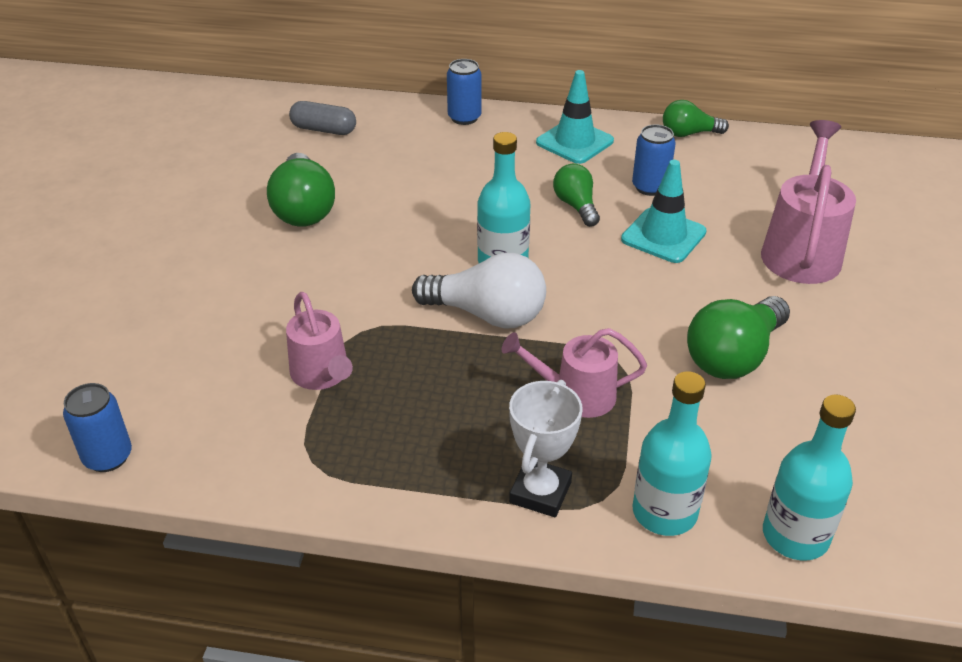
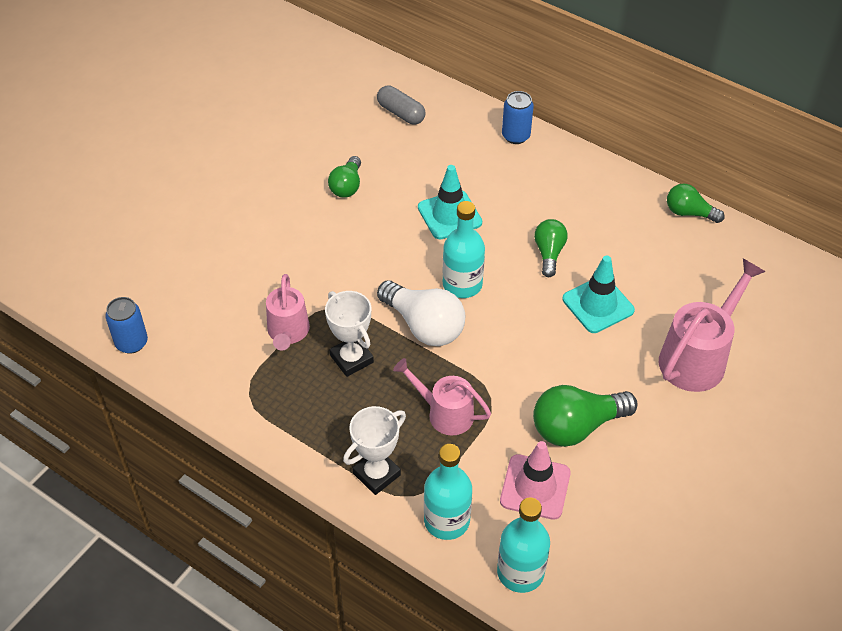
camera: 25 degrees right, 10 degrees up
green light bulb [267,153,335,227] -> green light bulb [328,156,361,198], size x0.61
turquoise traffic cone [536,70,614,164] -> turquoise traffic cone moved to [418,165,482,239]
blue can [632,124,676,196] -> none
none -> white trophy [325,291,374,377]
none -> pink traffic cone [500,441,571,520]

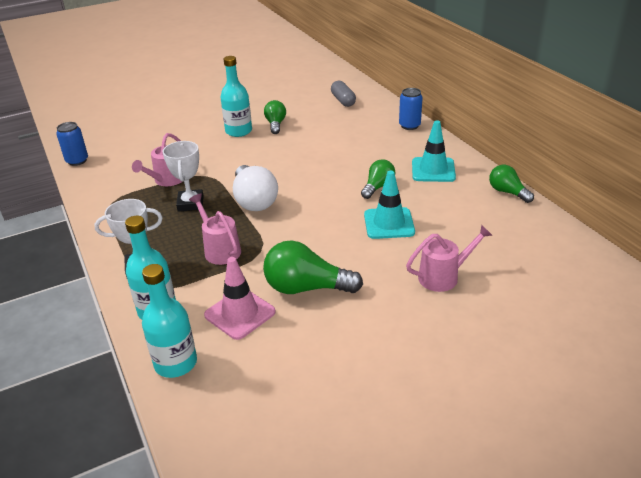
camera: 30 degrees right, 15 degrees down
green light bulb [328,156,361,198] -> green light bulb turned 135 degrees clockwise [264,100,286,134]
turquoise traffic cone [418,165,482,239] -> turquoise traffic cone moved to [412,120,456,182]
turquoise bottle [443,201,485,298] -> turquoise bottle moved to [220,56,252,137]
pink watering can [659,259,766,392] -> pink watering can [406,225,492,292], size x0.65

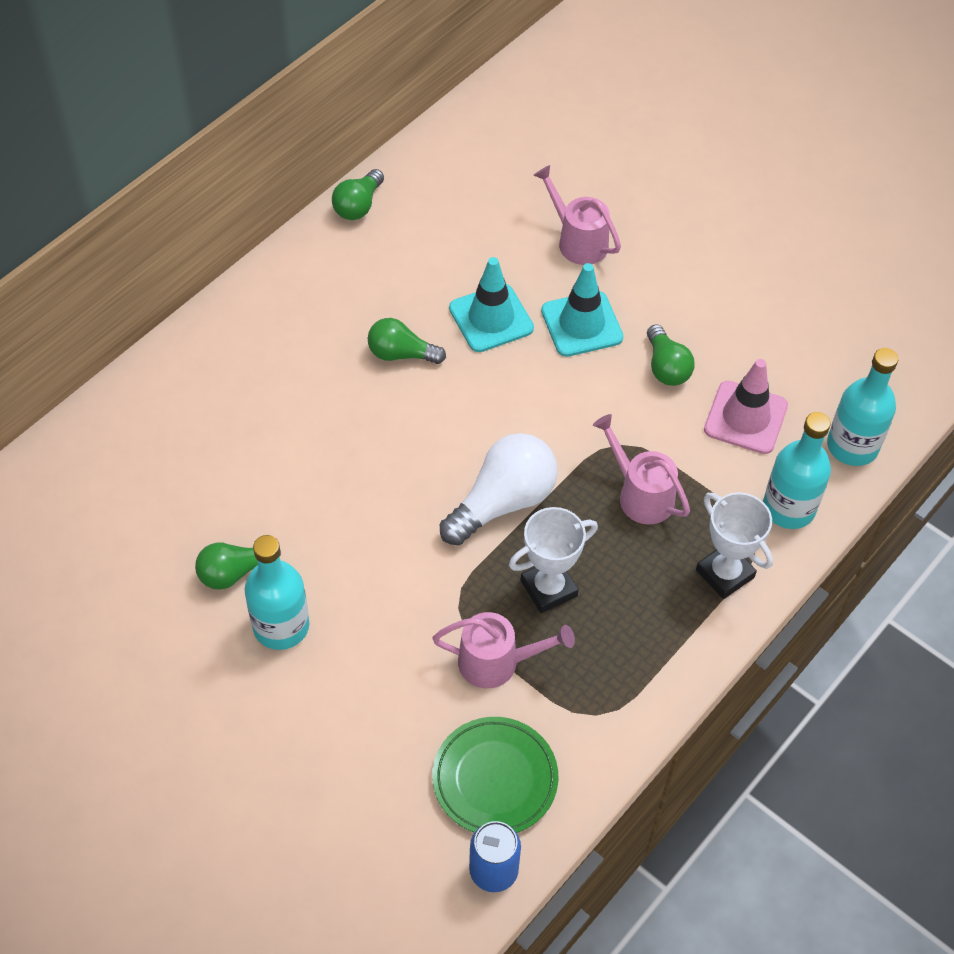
camera: 115 degrees left, 20 degrees up
pink watering can [189,194,241,265] -> pink watering can turned 105 degrees clockwise [593,414,690,525]
green light bulb [263,240,363,294] -> green light bulb [647,324,695,386], size x0.61
grey capsule [331,81,356,107] -> none
blue can [399,88,423,130] -> none
turquoise traffic cone [412,120,456,182] -> turquoise traffic cone moved to [541,263,623,357]
none -> green plate [432,717,558,833]

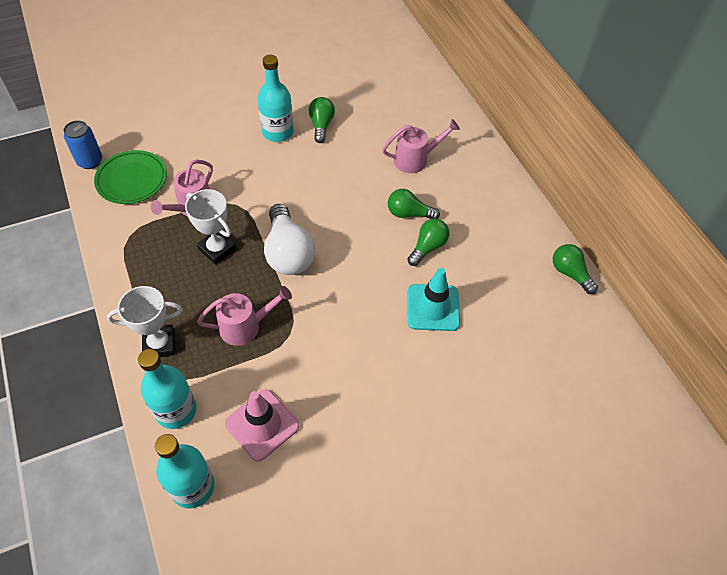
camera: 115 degrees right, 0 degrees up
white trophy [509,507,598,613] -> white trophy turned 45 degrees counterclockwise [185,189,236,265]
pink watering can [534,165,621,265] -> pink watering can moved to [382,119,460,173]
turquoise traffic cone [541,263,623,357] -> none
green light bulb [647,324,695,386] -> green light bulb moved to [388,189,440,219]

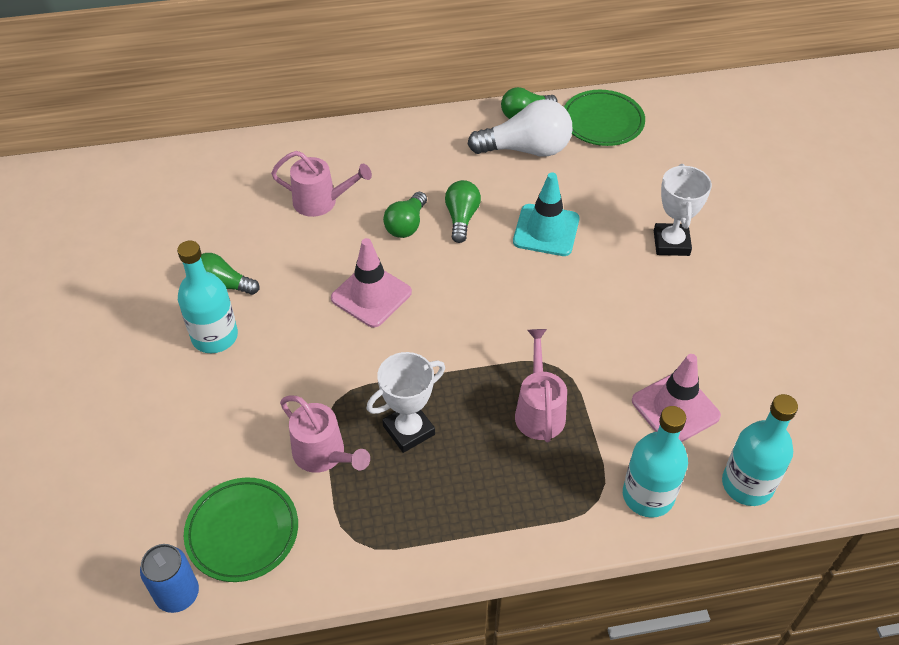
camera: 75 degrees left, 5 degrees down
white trophy [107,286,183,357] -> white trophy moved to [654,164,712,256]
white light bulb [264,204,315,275] -> white light bulb moved to [467,99,573,157]
pink watering can [382,119,460,173] -> pink watering can turned 105 degrees clockwise [271,151,372,217]
green light bulb [407,218,449,266] -> green light bulb turned 45 degrees clockwise [445,180,481,243]
none -> pink traffic cone [331,238,412,328]
none -> green plate [564,90,645,146]

